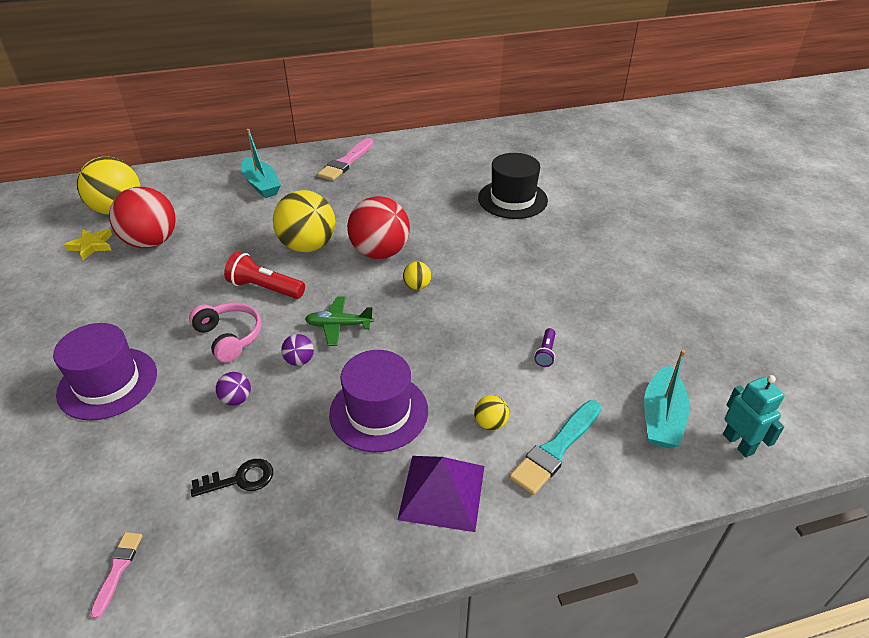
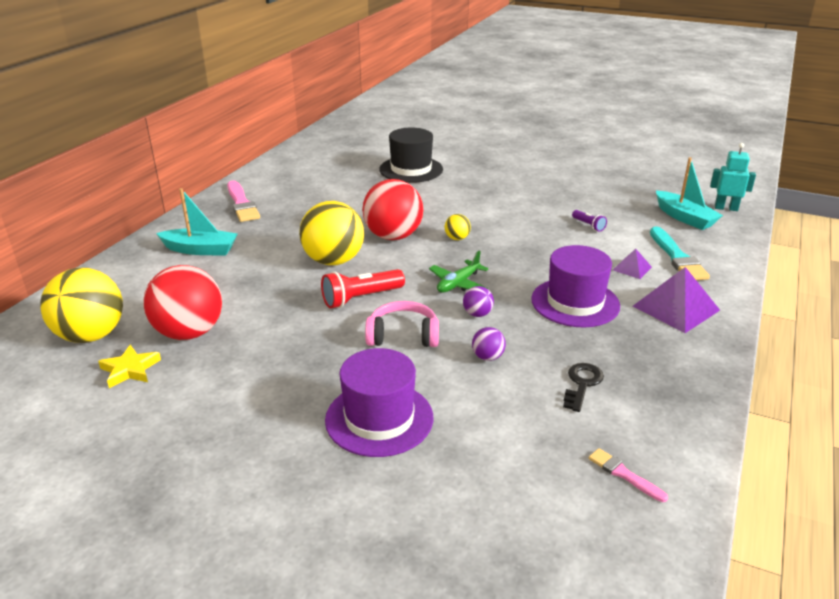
camera: 50 degrees left, 10 degrees down
yellow ball [474,395,509,430] -> purple pyramid [613,249,652,279]

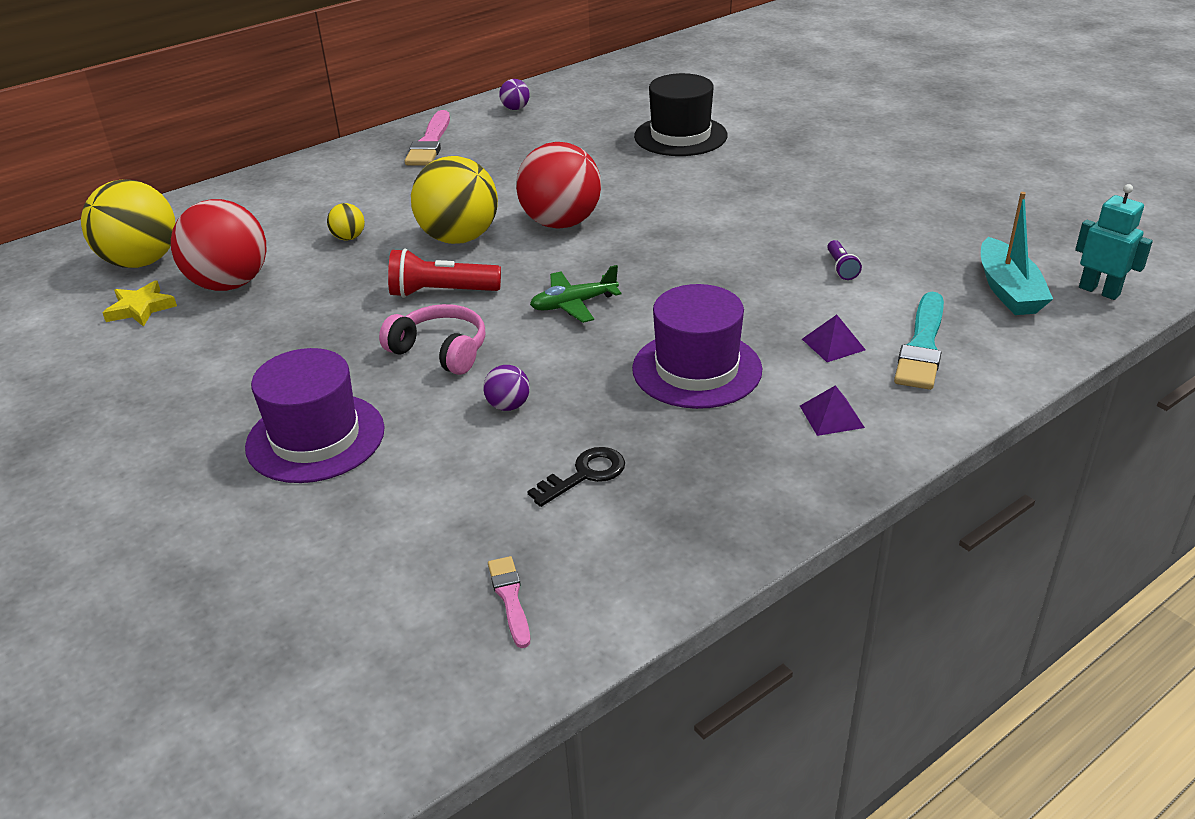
camera: 30 degrees right, 5 degrees up
turquoise boat [156,188,238,255] -> none
yellow ball [445,214,471,240] -> yellow ball moved to [327,203,365,240]
purple ball [463,286,494,317] -> purple ball moved to [499,79,530,110]
purple pyramid [633,267,720,333] -> purple pyramid [800,385,865,436], size x0.52

